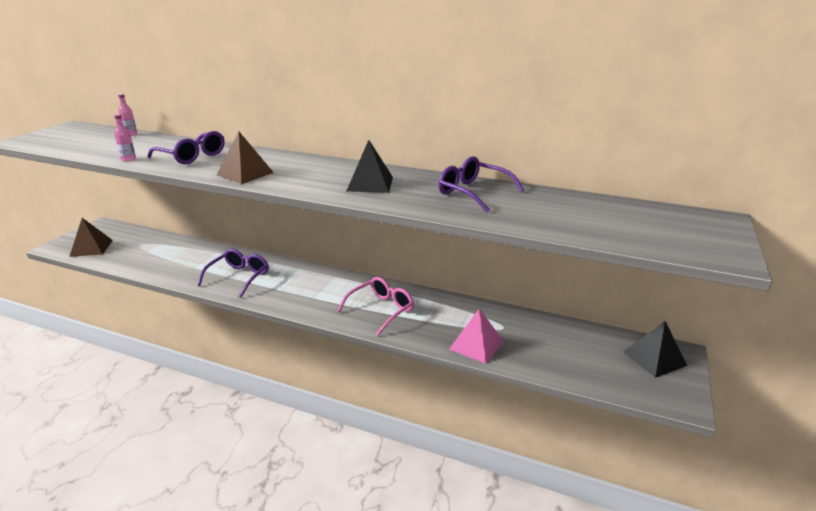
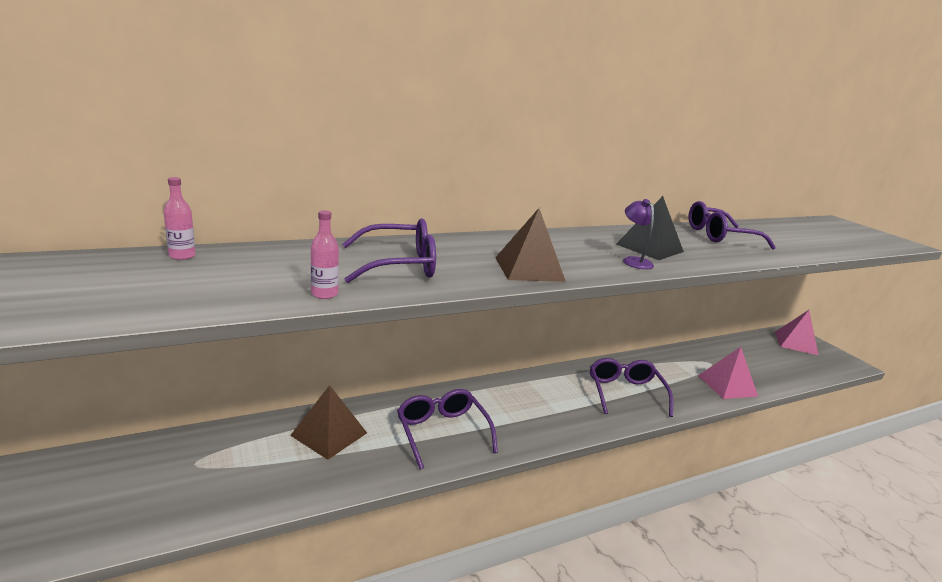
camera: 50 degrees left, 5 degrees down
brown pyramid [69,218,113,257] -> brown pyramid moved to [290,385,367,460]
pink glasses [337,277,414,336] -> purple glasses [590,358,673,417]
black pyramid [624,321,687,378] -> pink pyramid [775,310,818,355]
none -> purple lamp [623,199,654,269]

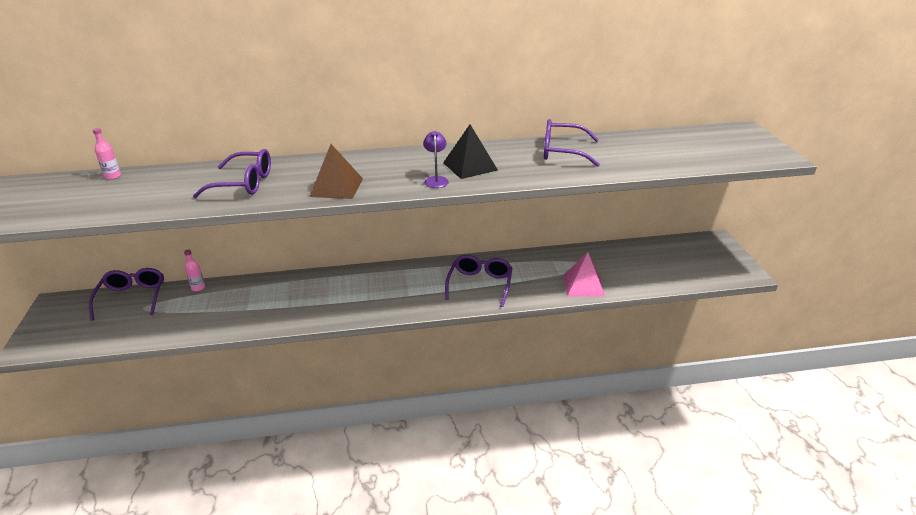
camera: 20 degrees right, 10 degrees up
brown pyramid [290,385,367,460] -> none
pink bottle [311,210,339,299] -> pink bottle moved to [184,250,205,291]
purple glasses [397,389,498,470] -> purple glasses moved to [89,268,164,321]
pink pyramid [775,310,818,355] -> none

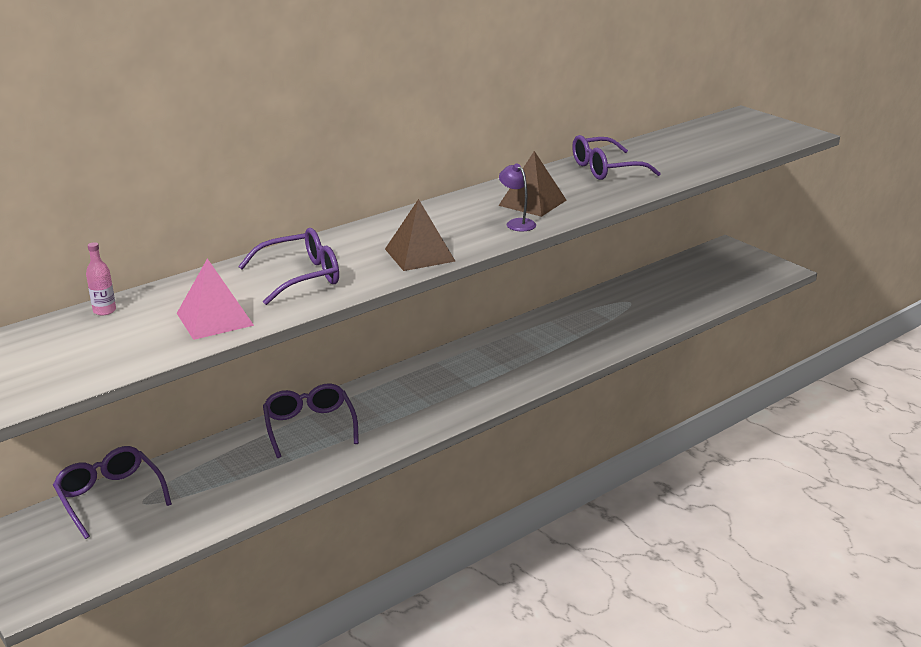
camera: 30 degrees left, 5 degrees down
pink bottle [184,250,205,291] -> none
black pyramid [443,124,498,179] -> brown pyramid [498,151,566,217]
purple glasses [445,255,512,307] -> purple glasses moved to [263,383,359,458]
pink pyramid [564,252,605,297] -> pink pyramid moved to [177,258,254,340]

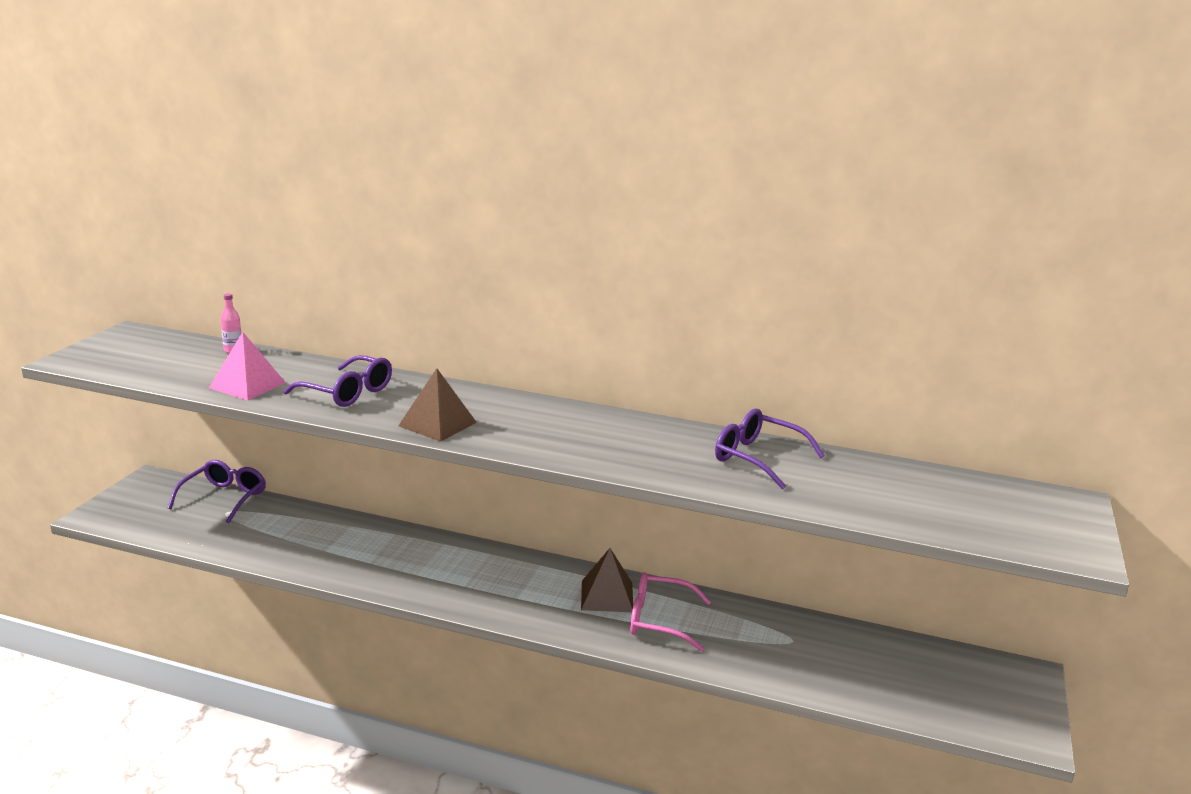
camera: 55 degrees right, 5 degrees down
purple glasses [263,383,359,458] -> none
brown pyramid [498,151,566,217] -> brown pyramid moved to [581,548,633,612]
purple lamp [499,164,536,231] -> none
none -> pink glasses [630,572,711,651]

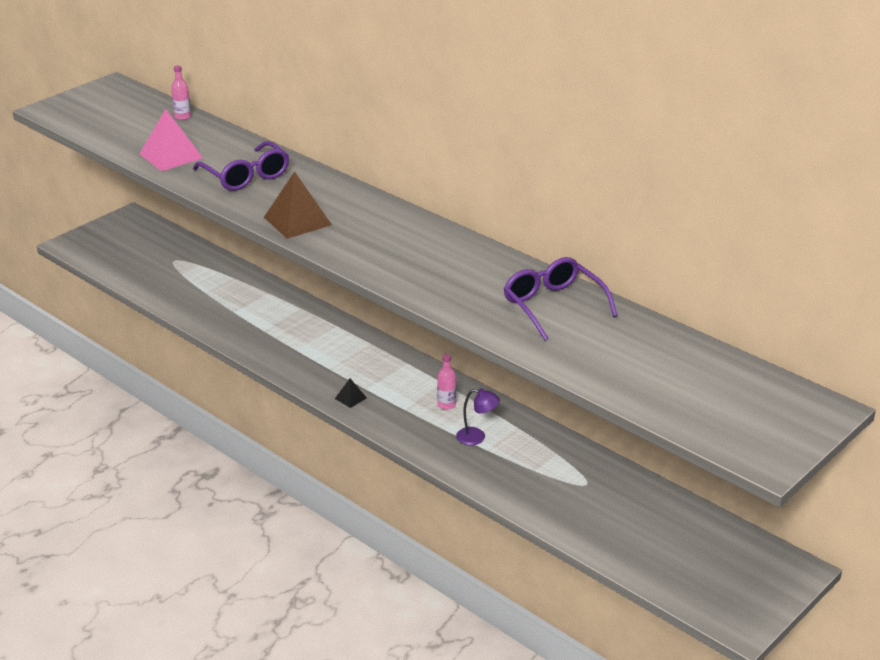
camera: 25 degrees right, 10 degrees up
purple glasses [168,460,266,523] -> none
brown pyramid [581,548,633,612] -> pink bottle [437,354,456,410]
pink glasses [630,572,711,651] -> purple lamp [456,388,500,445]
none -> black pyramid [335,378,367,408]

